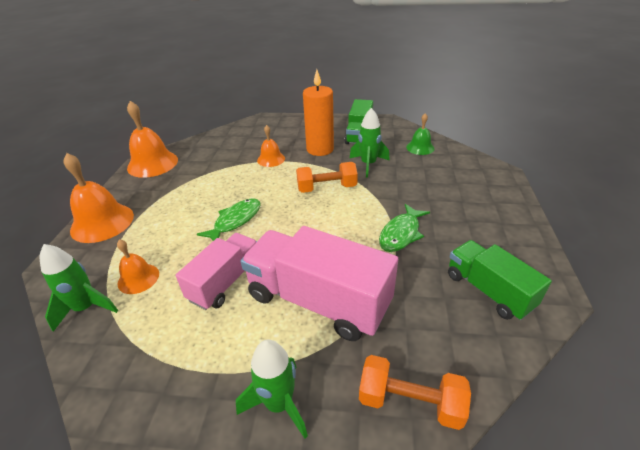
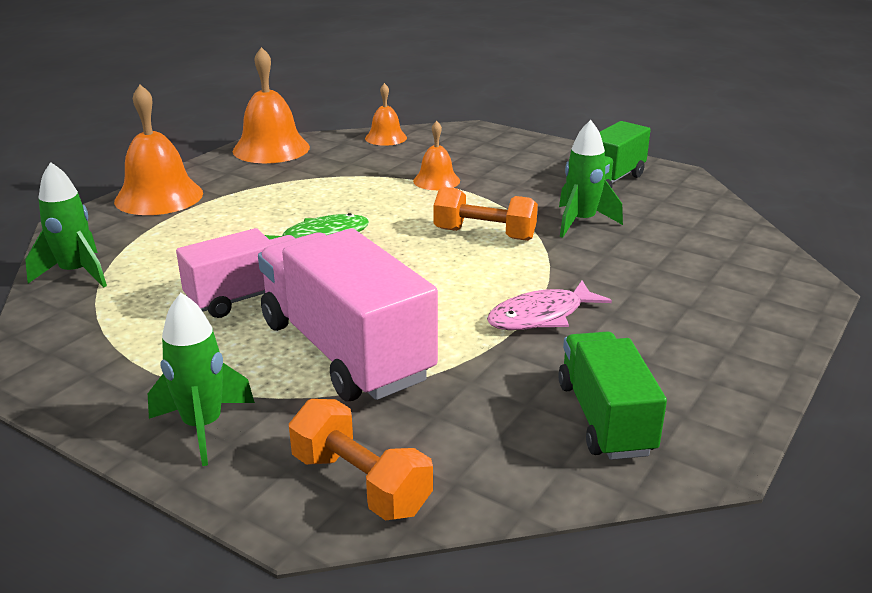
camera: 25 degrees right, 10 degrees down
orange bell [117,239,159,294] -> orange bell moved to [365,83,407,146]
orange candle [303,70,334,156] -> none
green fish [379,204,430,252] -> pink fish [487,281,612,330]
green bell [406,113,434,155] -> none

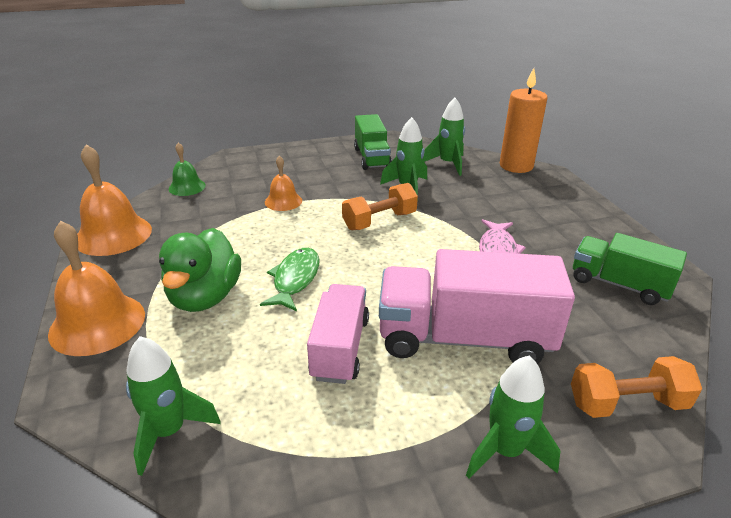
camera: 50 degrees left, 5 degrees up
orange bell [365,83,407,146] -> green bell [169,142,206,196]
none -> green duck [159,228,241,312]
none -> green rocket [423,98,465,176]
none -> orange candle [500,68,548,173]

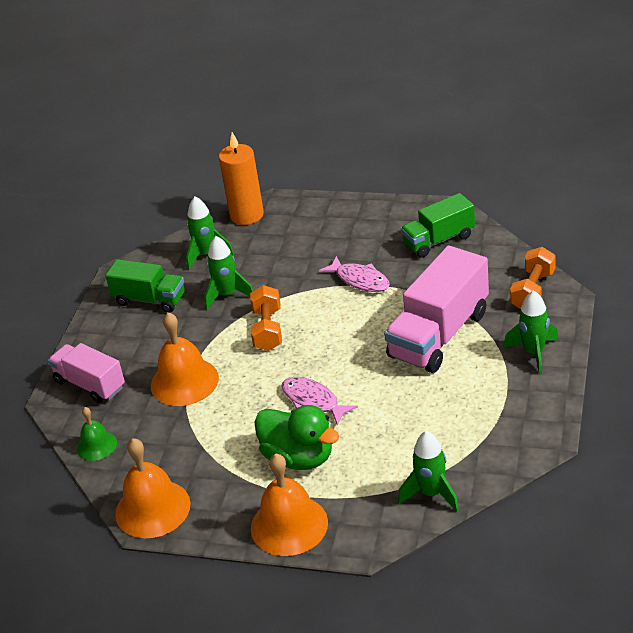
camera: 55 degrees left, 5 degrees up
green fish [260,248,320,311] -> pink fish [282,377,358,426]
orange bell [265,155,302,211] -> orange bell [151,312,219,406], size x1.76
pink truck [307,284,369,384] -> pink truck moved to [48,343,125,403]

